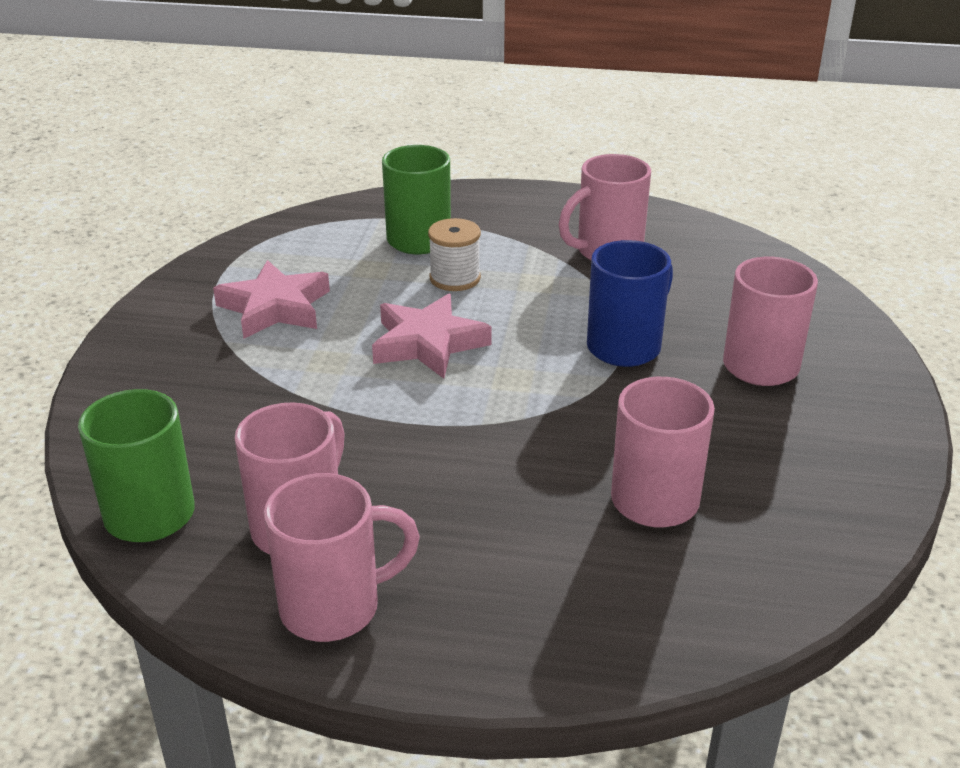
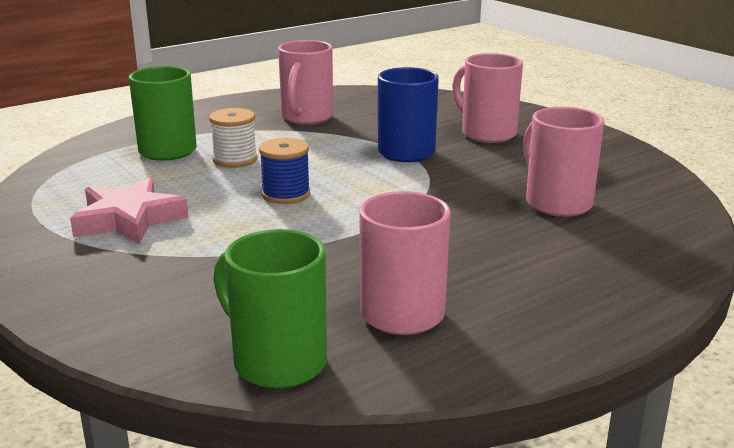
camera: 45 degrees left, 10 degrees down
pink mug [264,473,420,642] -> none
pink star [372,293,492,379] -> blue spool [259,138,310,204]

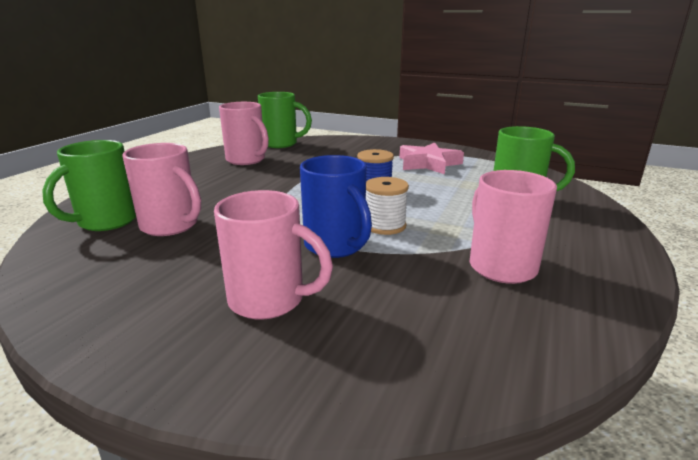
camera: 150 degrees right, 0 degrees up
white spool [209,108,257,168] -> white spool moved to [366,177,409,235]
none -> green mug [42,140,136,231]

